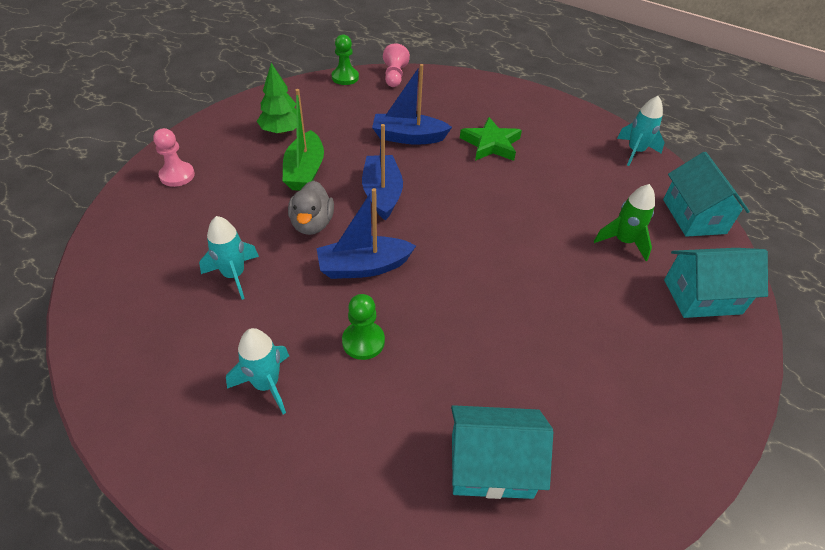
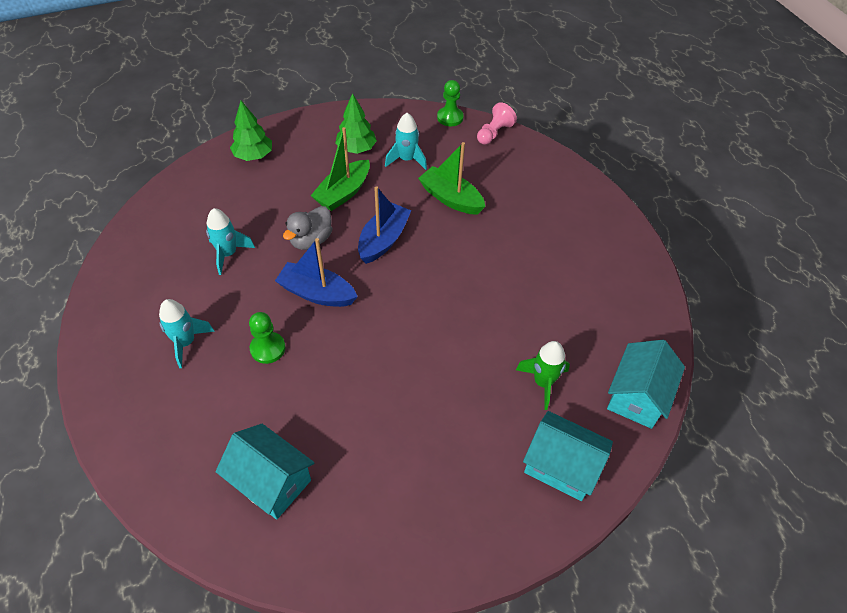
camera: 35 degrees right, 5 degrees up
pink pawn [153,128,195,187] -> green tree [230,101,272,161]
blue boat [372,64,452,145] -> green boat [418,142,485,214]
green star [460,117,522,161] -> none
turquoise rocket [617,96,665,166] -> turquoise rocket moved to [385,113,427,170]

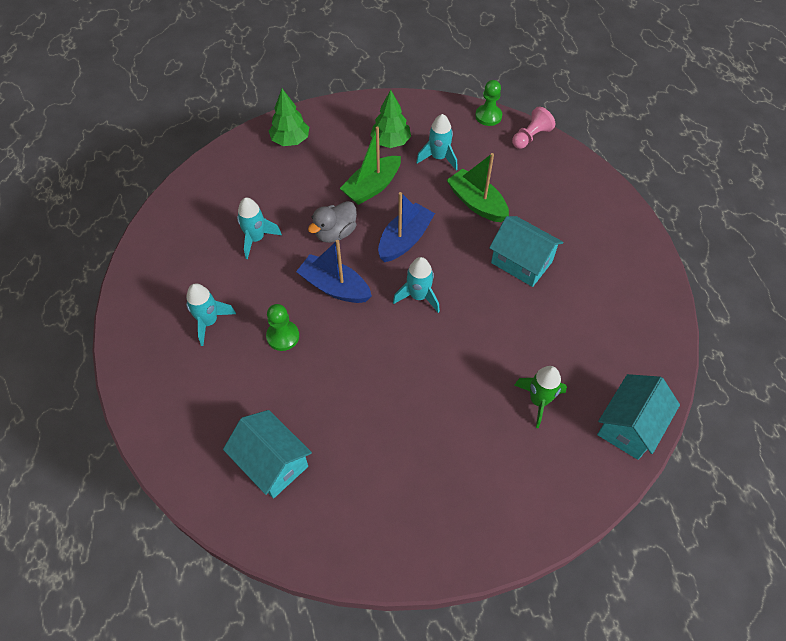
camera: 10 degrees right, 5 degrees up
turquoise house [523,411,613,501] -> turquoise house moved to [489,216,564,287]
none -> turquoise rocket [393,257,440,313]

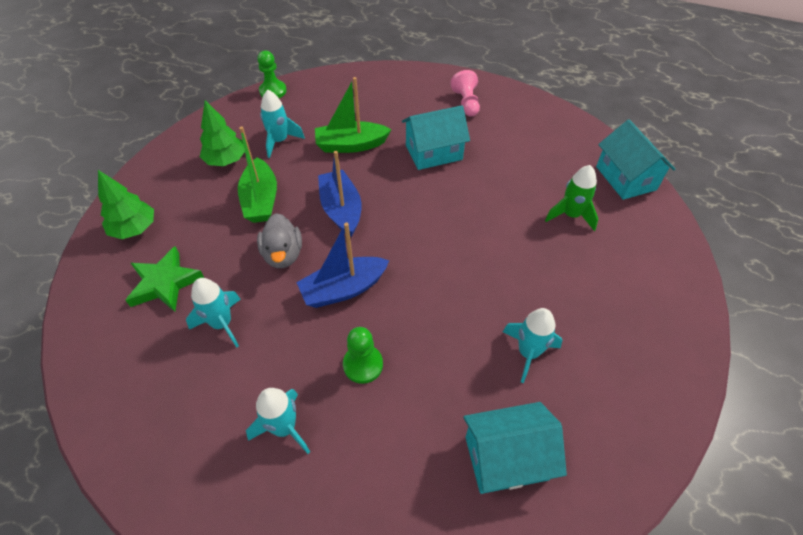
camera: 55 degrees left, 5 degrees down
turquoise rocket [393,257,440,313] -> turquoise rocket moved to [503,308,563,383]
pink pawn [512,107,555,149] -> pink pawn moved to [450,70,480,117]
none -> green star [125,246,204,312]

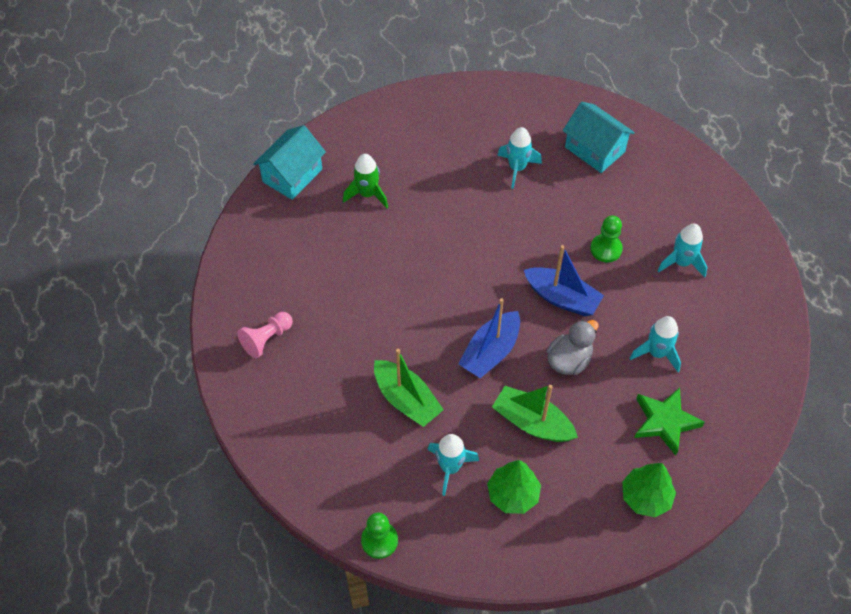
camera: 125 degrees left, 5 degrees up
green boat [238,126,277,223] -> green boat turned 105 degrees counterclockwise [492,385,578,442]
turquoise house [402,105,470,170] -> none

